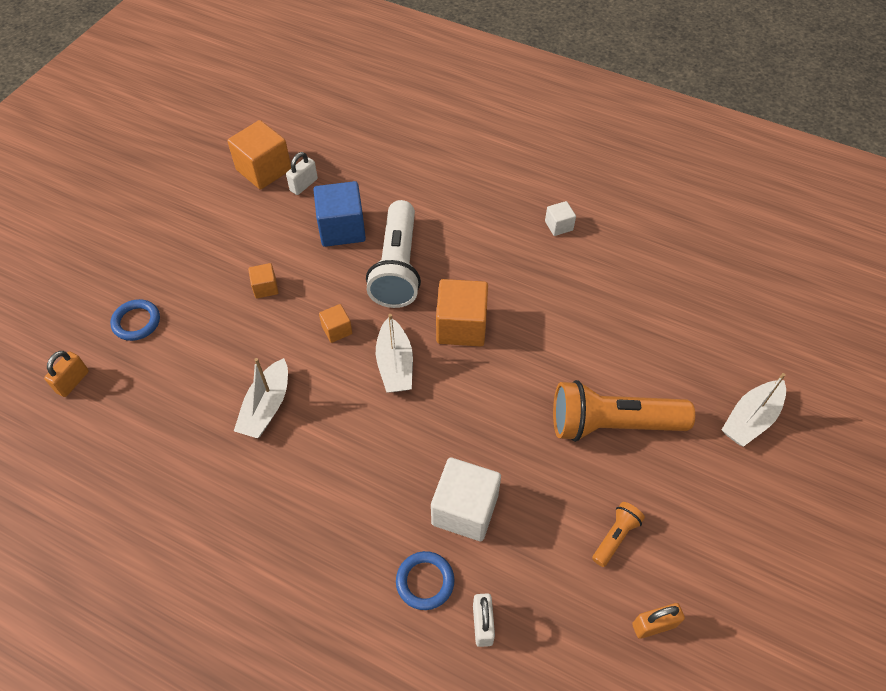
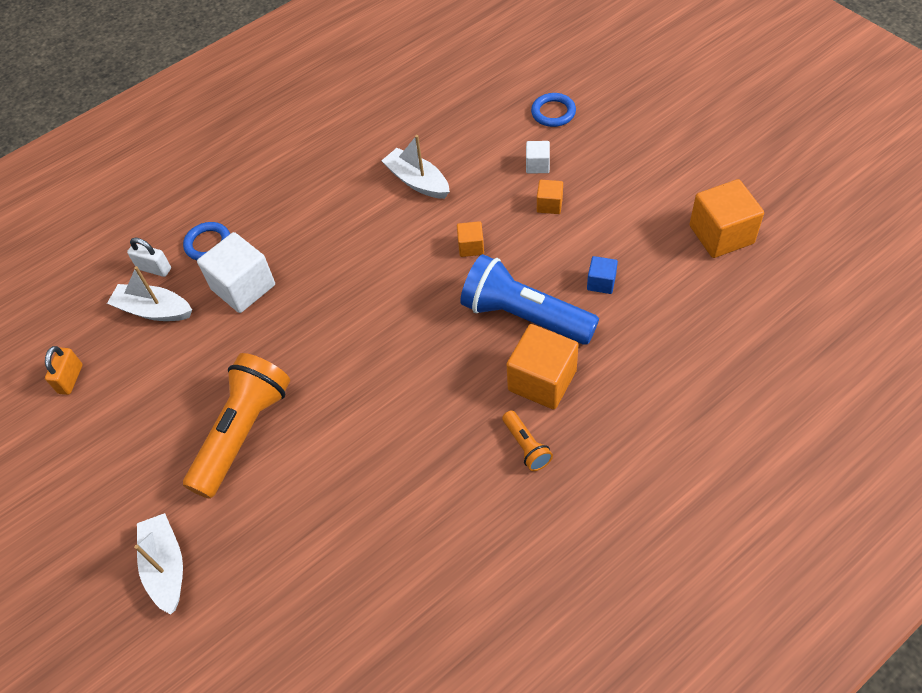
camera: 120 degrees right, 0 degrees up
orange padlock [44,351,89,397] -> none
white padlock [286,152,318,195] -> none
blue cube [313,181,366,247] -> blue cube [587,256,618,294], size x0.51
white flashlight [366,200,421,308] -> blue flashlight [460,254,599,345]
white boat [376,314,413,392] -> white boat moved to [107,266,192,321]
orange cube [436,279,488,346] -> orange cube moved to [507,324,579,409]
white cube [545,201,576,236] -> white cube moved to [526,141,550,173]
orange flashlight [592,502,645,567] -> orange flashlight moved to [502,410,553,471]

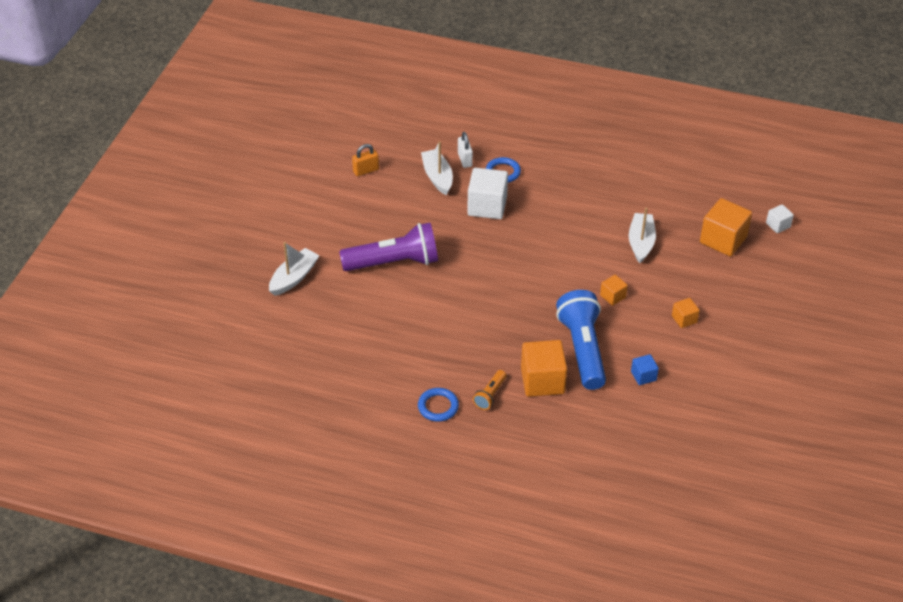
camera: 50 degrees right, 10 degrees down
orange flashlight [183,353,290,499] -> purple flashlight [339,223,438,271]
white cube [526,141,550,173] -> white cube moved to [766,204,794,233]
blue ring [531,93,576,127] -> blue ring moved to [418,388,459,422]
orange cube [689,179,764,258] -> orange cube moved to [700,198,752,256]

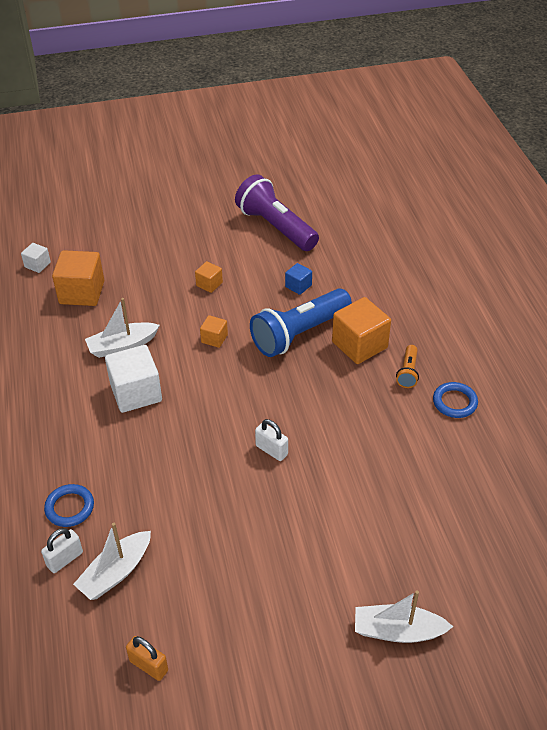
camera: 120 degrees left, 0 degrees up
purple flashlight [339,223,438,271] -> purple flashlight moved to [235,174,319,251]
white cube [467,168,508,219] -> white cube moved to [105,345,162,413]
orange flashlight [473,370,506,410] -> orange flashlight turned 105 degrees clockwise [396,345,419,388]
none -> white padlock [255,419,288,461]

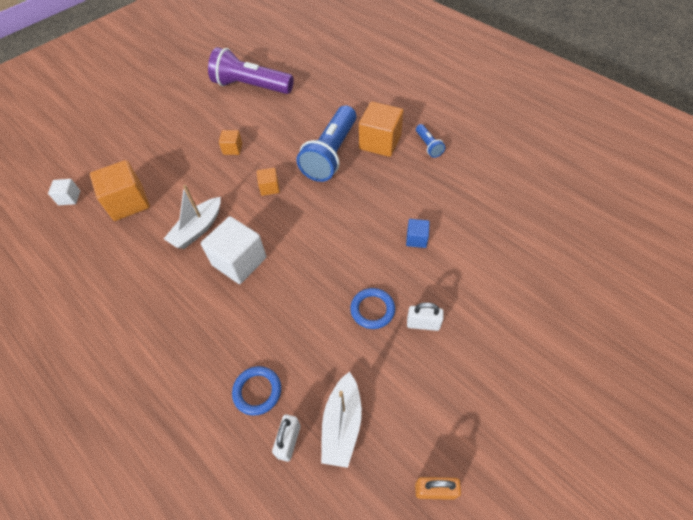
camera: 30 degrees left, 10 degrees up
white padlock [255,419,288,461] -> white padlock moved to [407,302,444,331]
blue cube [285,263,312,295] -> blue cube moved to [406,219,430,248]
white boat [355,590,453,643] -> none
orange flashlight [396,345,419,388] -> blue flashlight [416,124,445,158]
blue ring [433,382,478,418] -> blue ring moved to [350,288,395,329]

